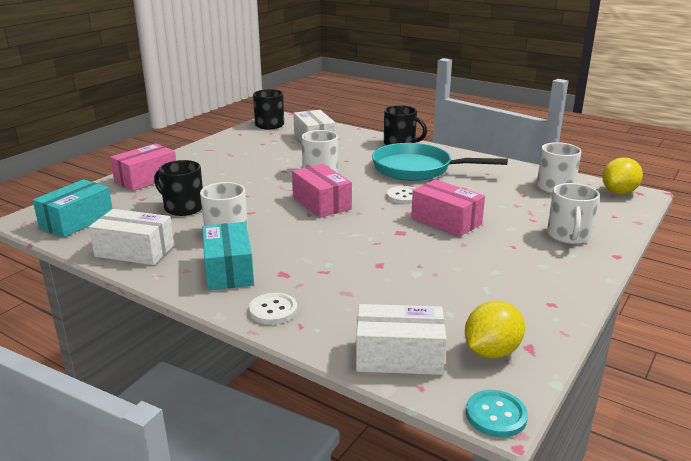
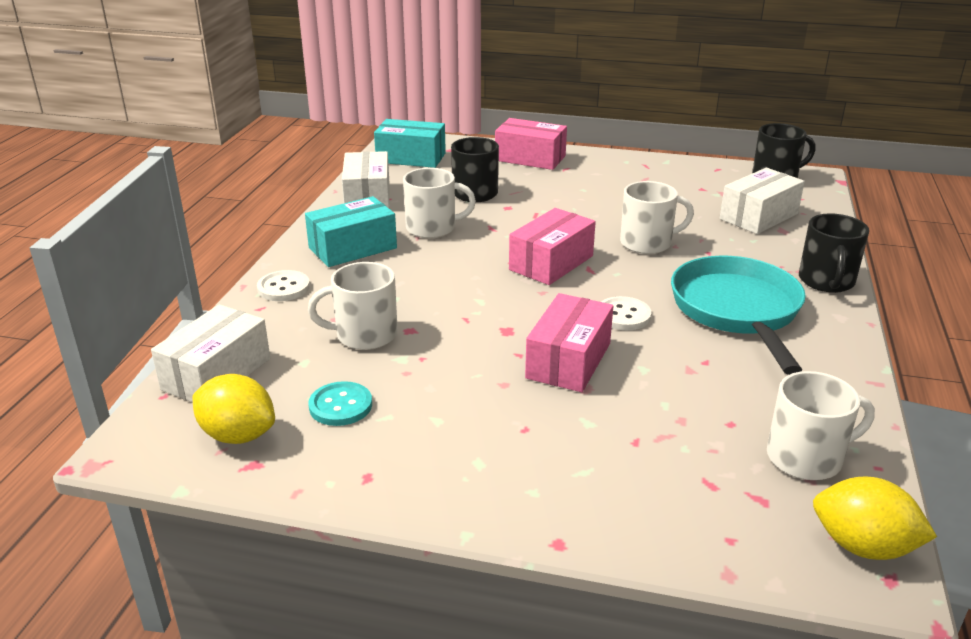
camera: 70 degrees right, 5 degrees up
white box [356,304,446,375] -> white box turned 45 degrees clockwise [151,304,270,402]
turquoise button [466,390,528,437] -> turquoise button moved to [308,381,372,426]
white mug [547,183,600,244] -> white mug moved to [308,262,398,350]

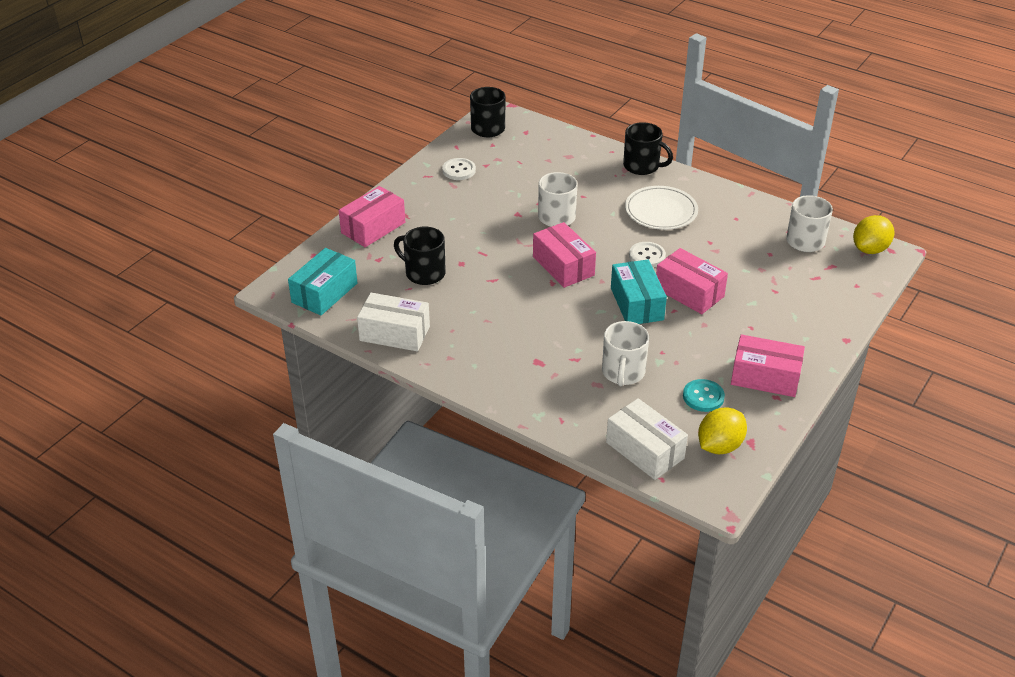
camera: 70 degrees left, 10 degrees up
white button [257,270,310,301] -> white button moved to [442,158,476,180]
turquoise box [305,196,397,267] -> turquoise box moved to [611,260,667,324]
white mug [403,168,476,238] -> none
turquoise pan [671,256,806,375] -> white plate [625,186,698,230]
white box [720,168,805,234] -> none
none -> pink box [731,334,805,397]

